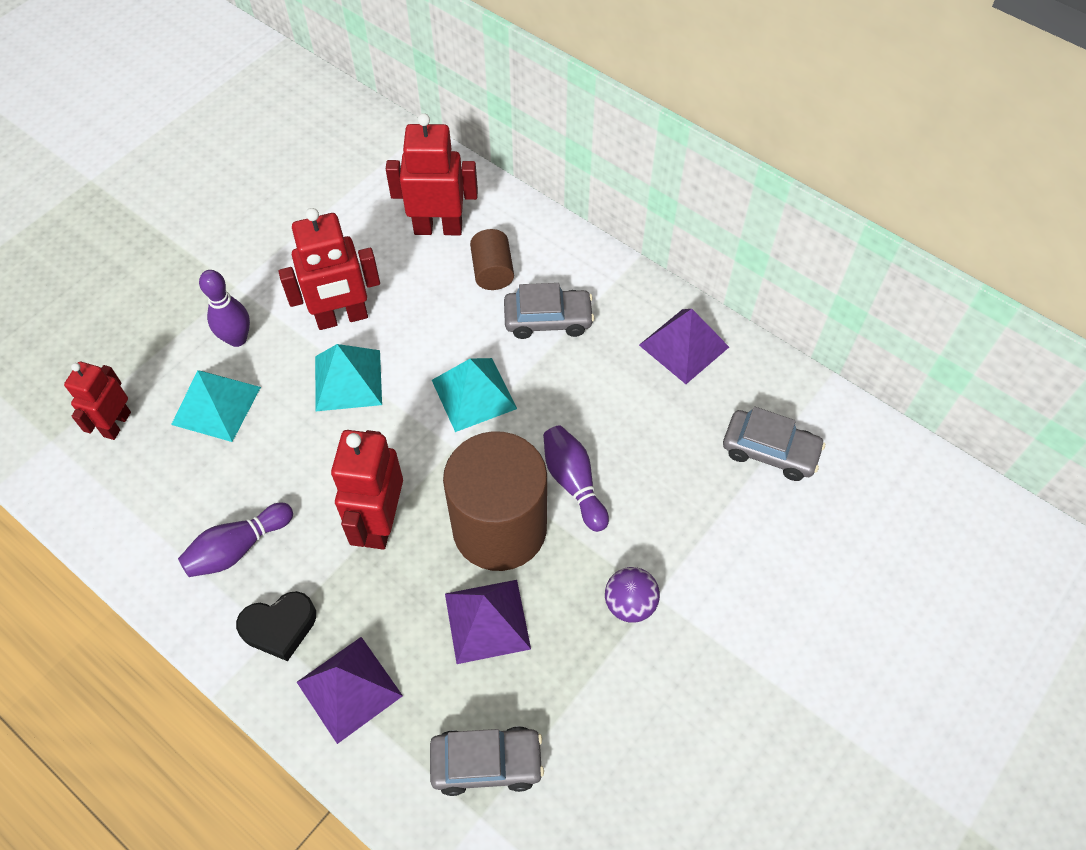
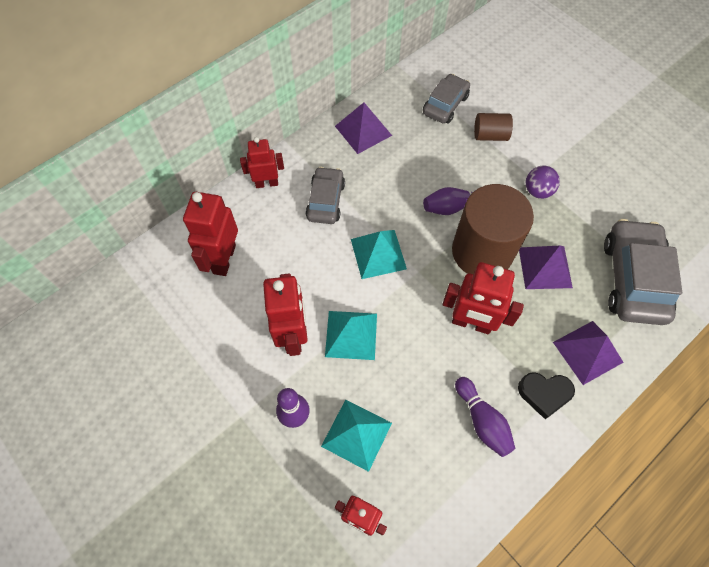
camera: 80 degrees left, 5 degrees up
black heart [236,591,316,661] -> black heart turned 105 degrees clockwise [518,372,575,419]
grey car [430,726,544,796] -> grey car [604,219,682,325], size x1.64
brown cylinder [470,229,514,290] -> brown cylinder moved to [474,113,513,141]
none -> red robot [240,137,284,188]

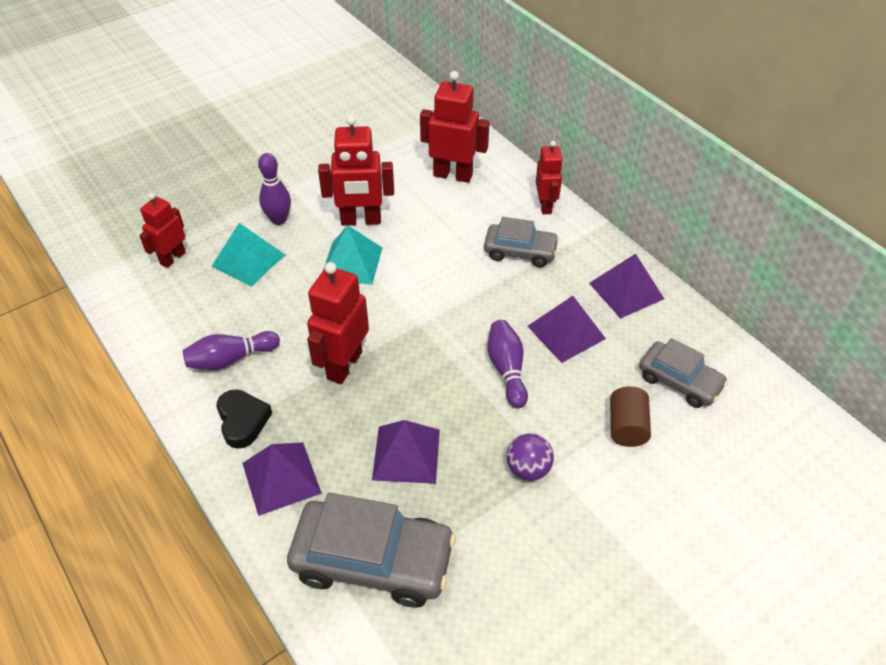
camera: 95 degrees right, 15 degrees down
turquoise pyramid [351,230,407,279] -> none
brown cylinder [452,184,534,274] -> none
black heart [518,372,575,419] -> black heart turned 150 degrees clockwise [216,389,272,449]
none -> purple pyramid [528,296,606,363]

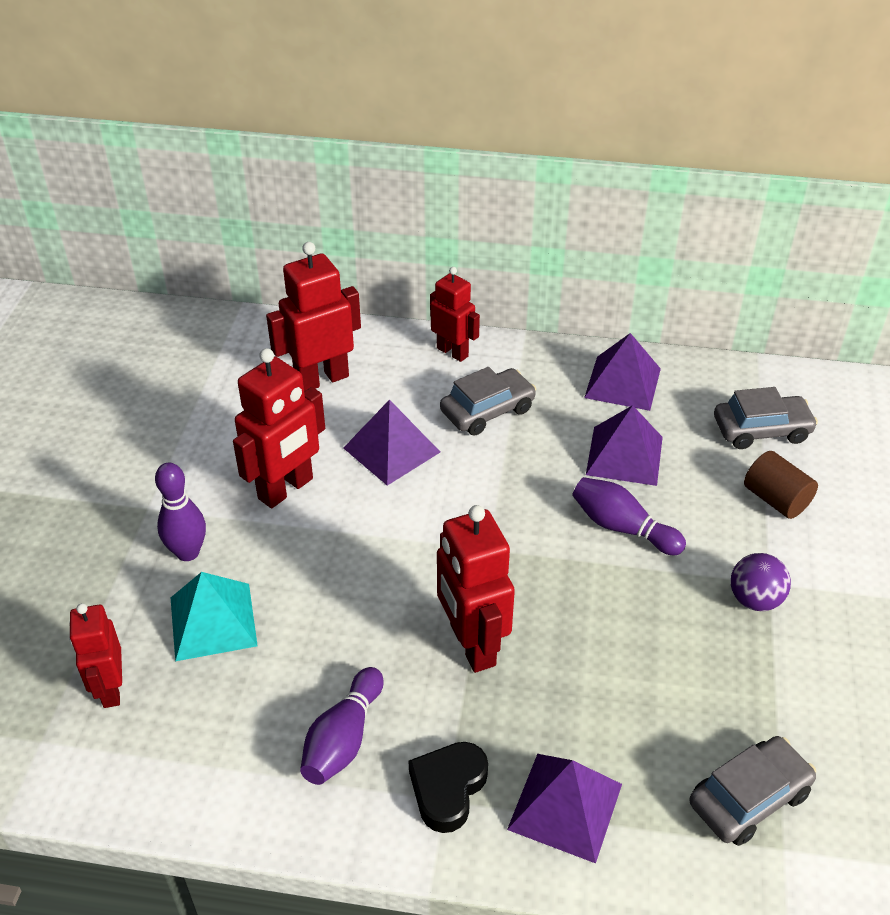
camera: 45 degrees left, 5 degrees down
black heart [216,389,272,449] -> black heart turned 90 degrees counterclockwise [409,742,488,833]
grey car [287,493,456,608] -> grey car [689,736,816,846], size x0.61
turquoise pyramid [323,225,383,285] -> none
purple pyramid [372,420,440,484] -> purple pyramid moved to [343,399,440,486]

